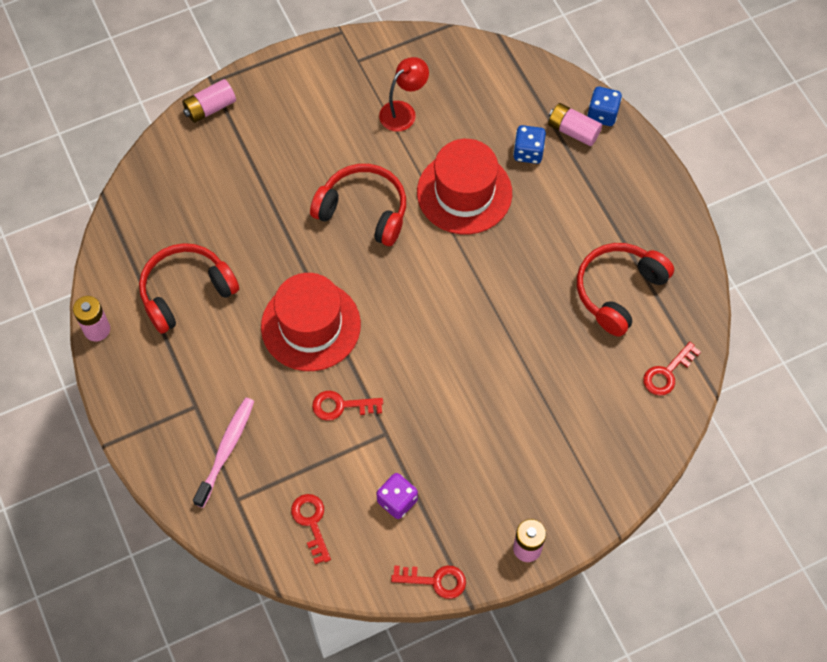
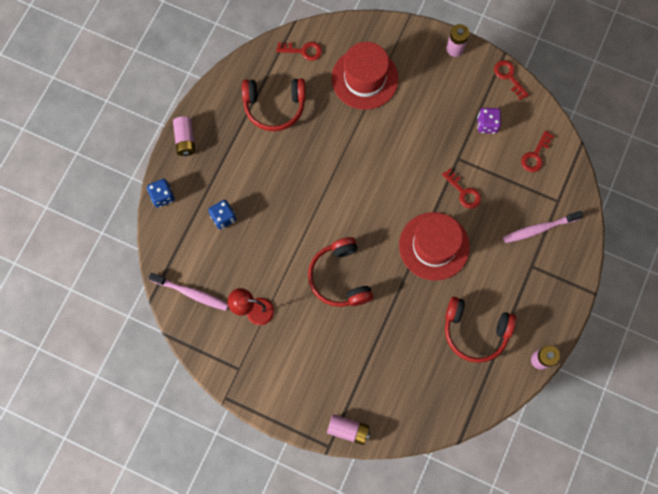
camera: 130 degrees left, 10 degrees up
red hat [417,139,512,234] -> red hat moved to [331,42,399,110]
pink battery [548,103,602,146] -> pink battery moved to [173,116,195,156]
none -> pink toothbrush [149,273,228,311]

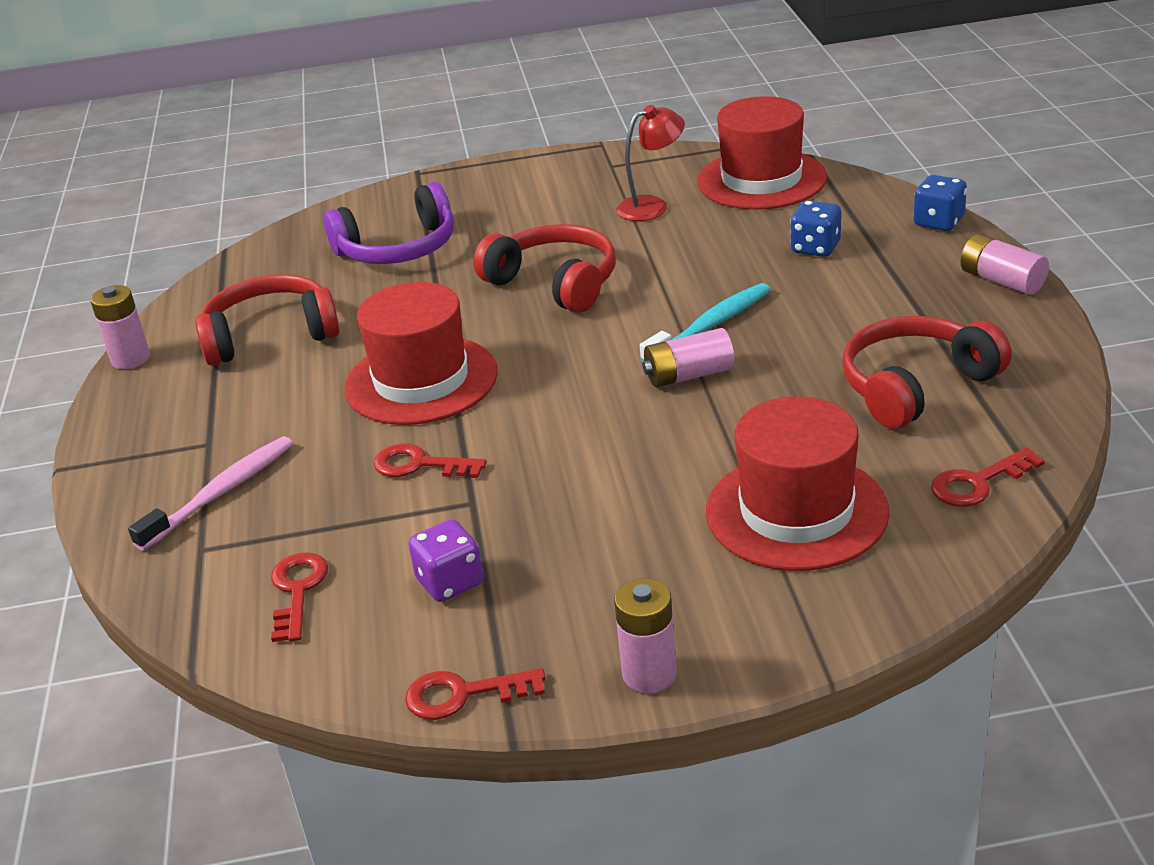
camera: 150 degrees right, 40 degrees down
pink toothbrush [149,273,228,311] -> red hat [697,96,827,210]
pink battery [327,414,370,445] -> pink battery moved to [642,328,735,387]
red key [494,60,529,100] -> red key turned 150 degrees clockwise [405,668,545,720]
none -> purple headphones [324,182,454,264]
none -> turquoise toothbrush [640,283,771,362]

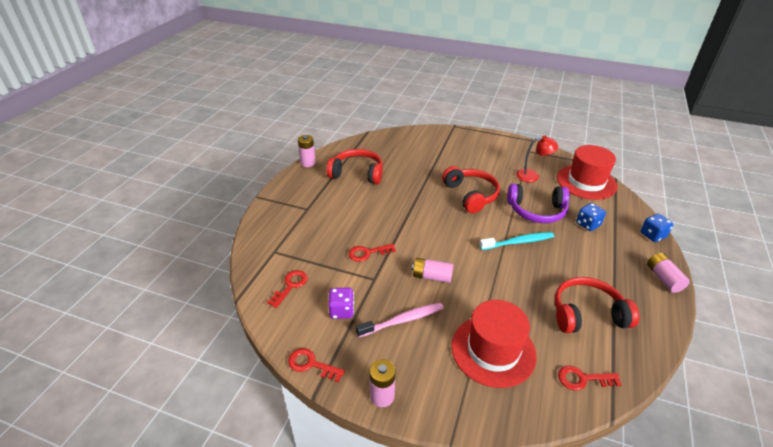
camera: 25 degrees right, 5 degrees up
pink toothbrush [128,436,293,551] -> pink toothbrush moved to [356,303,444,338]
purple headphones [324,182,454,264] -> purple headphones moved to [507,184,569,223]
red hat [344,282,498,425] -> none
red key [374,443,487,478] -> red key turned 60 degrees counterclockwise [348,244,396,262]
pink battery [642,328,735,387] -> pink battery moved to [411,258,454,283]

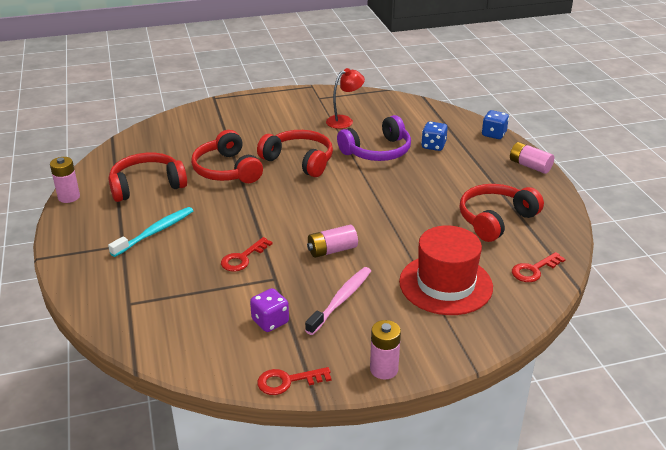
camera: 35 degrees left, 5 degrees down
red key [267,270,308,308] -> none
turquoise toothbrush [479,232,554,250] -> turquoise toothbrush moved to [108,207,193,257]
red hat [557,145,617,200] -> none
none -> red headphones [191,130,263,183]

